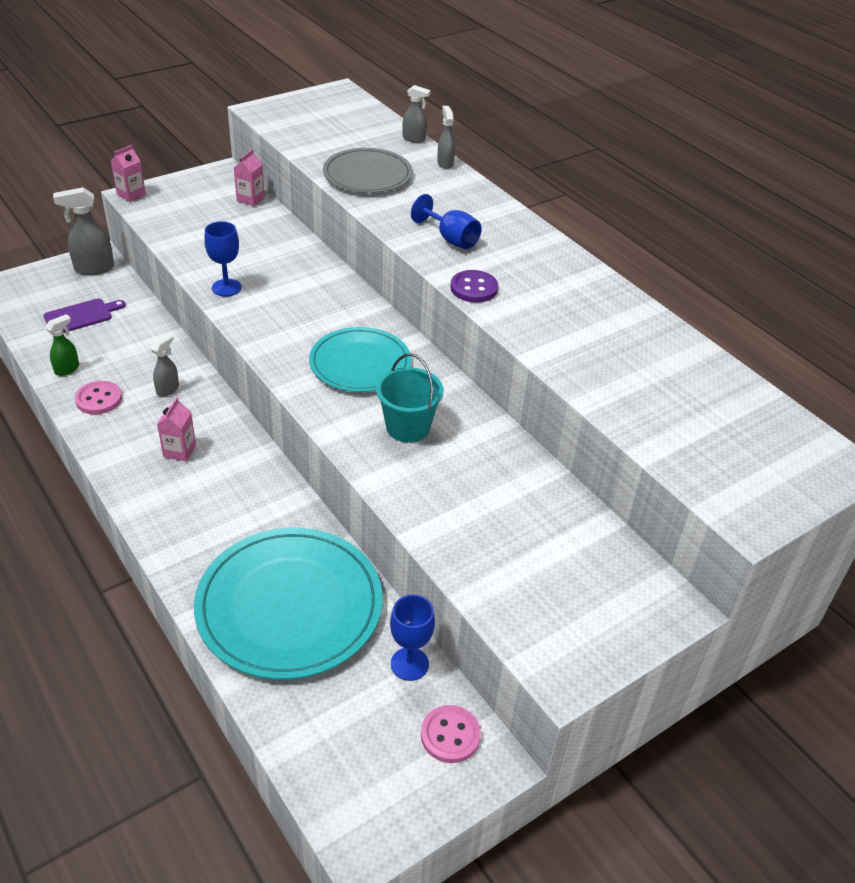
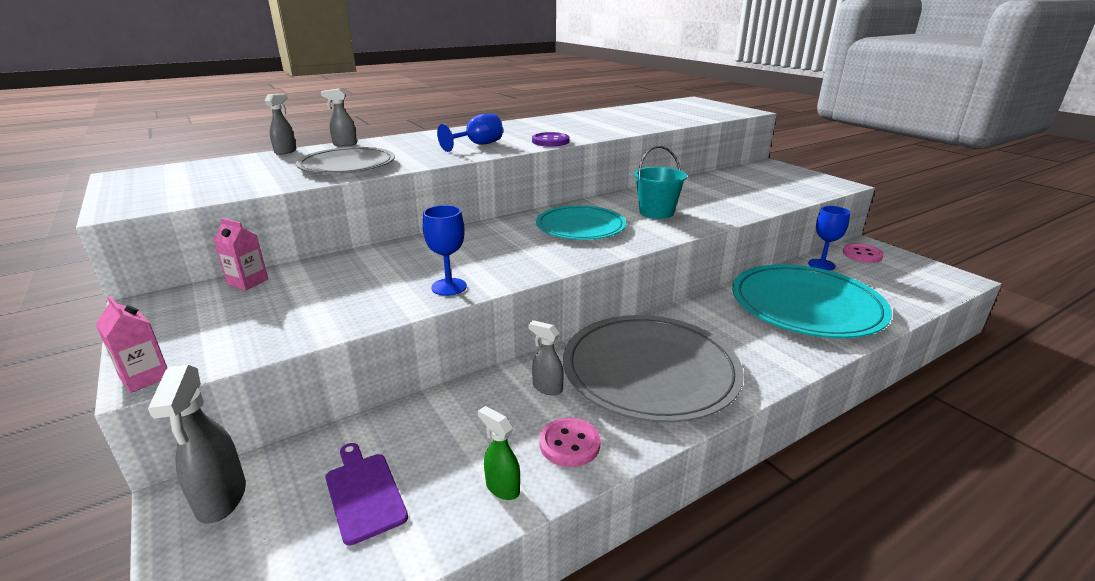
camera: 85 degrees left, 15 degrees down
pink carton [157,397,196,462] -> grey plate [563,315,744,423]

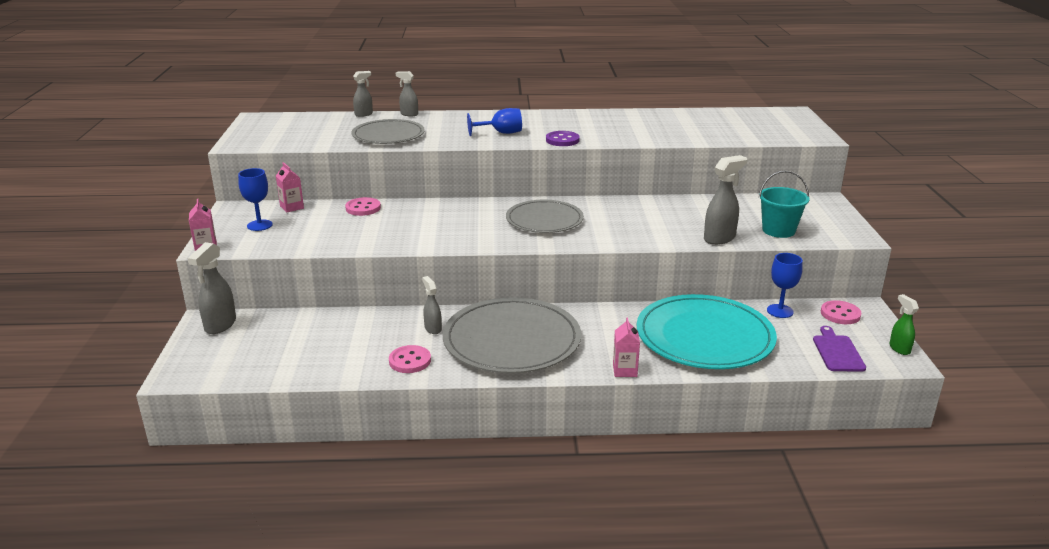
camera: 30 degrees right, 0 degrees up
purple cutting board [325,443,408,546] -> purple cutting board moved to [813,326,866,372]
blue goblet [423,205,467,296] -> blue goblet moved to [238,168,273,231]
green spray bottle [478,406,520,500] -> green spray bottle moved to [889,294,919,355]
turquoise plate [536,205,626,240] -> grey plate [506,200,584,233]
turquoise bucket [634,146,687,219] -> turquoise bucket moved to [759,171,809,238]
none -> pink button [345,197,381,216]
none -> pink carton [613,317,640,377]
none -> grey spray bottle [704,155,747,245]

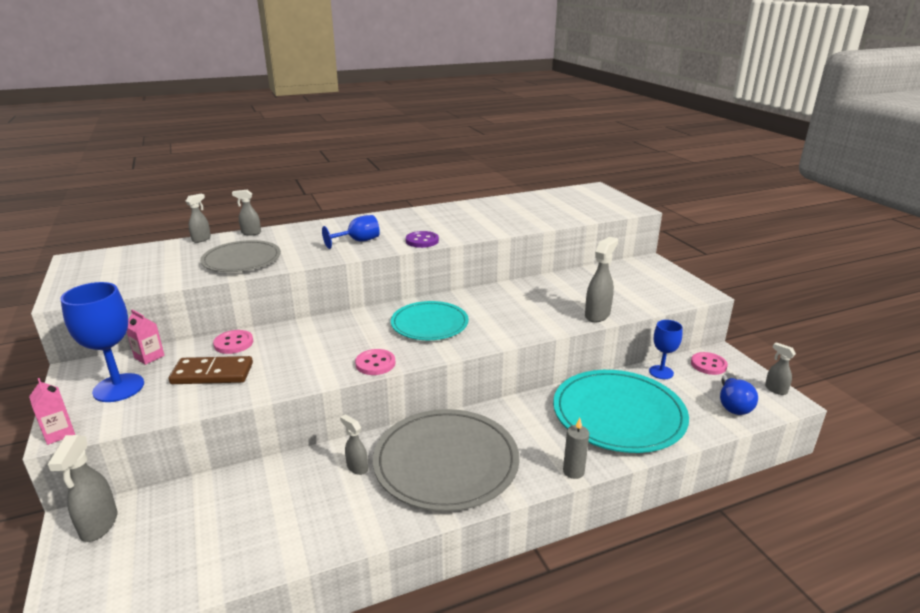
camera: 20 degrees left, 0 degrees up
blue goblet [238,168,273,231] -> blue goblet [60,282,144,402], size x1.63
pink button [389,345,431,373] -> pink button moved to [355,349,395,375]
grey plate [506,200,584,233] -> turquoise plate [391,301,469,340]
pink carton [613,317,640,377] -> grey candle [563,418,589,479]
turquoise bucket [759,171,809,238] -> none
purple cutting board [813,326,866,372] -> blue light bulb [720,374,758,415]
green spray bottle [889,294,919,355] -> grey spray bottle [765,342,796,395]
none -> brown domino [169,356,253,384]

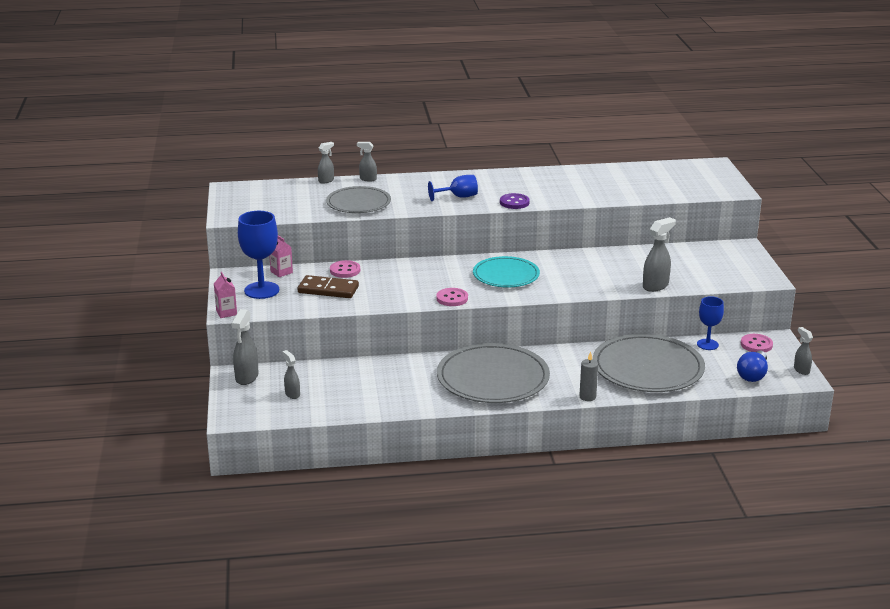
camera: 15 degrees right, 0 degrees up
grey spray bottle [340,414,368,475] -> grey spray bottle moved to [282,350,300,399]
turquoise plate [553,370,689,453] -> grey plate [593,334,705,392]

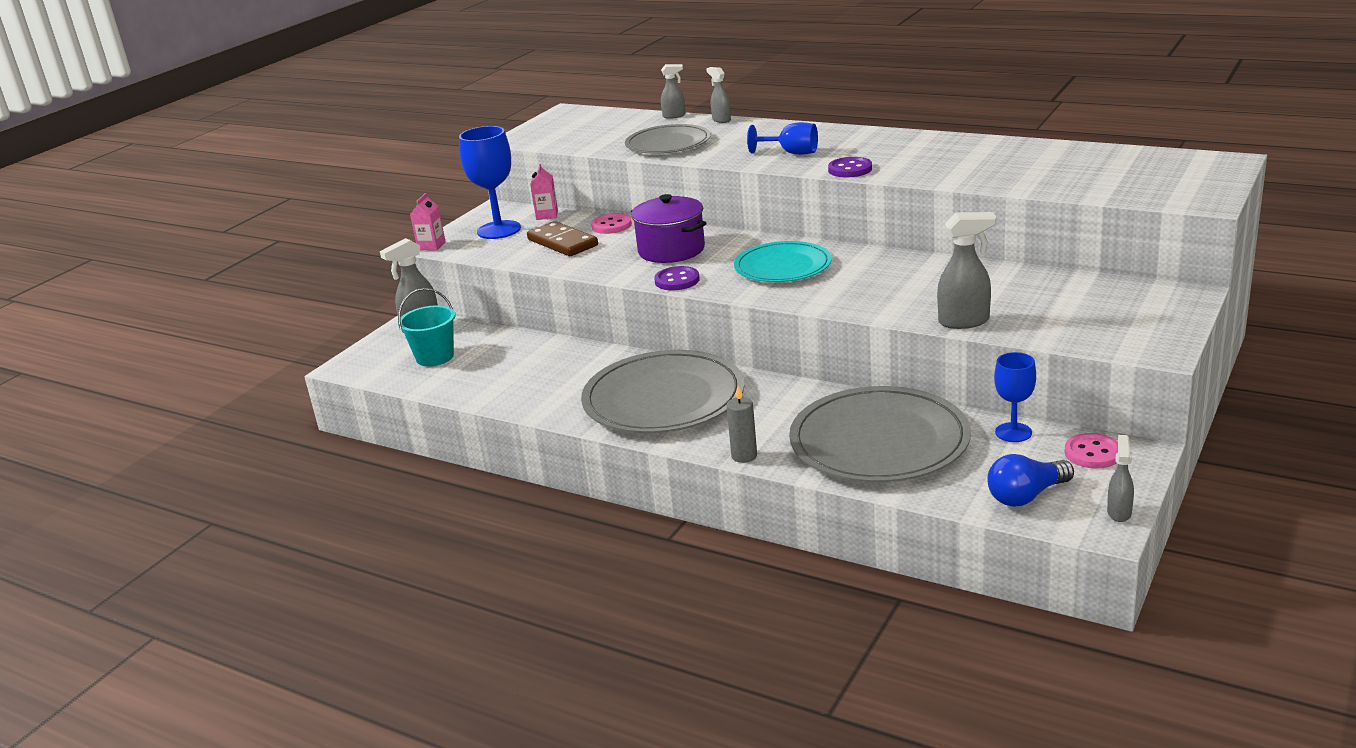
camera: 40 degrees right, 0 degrees up
grey spray bottle [282,350,300,399] -> turquoise bucket [398,288,455,366]
pink button [436,288,468,306] -> purple button [654,266,699,290]
none -> purple pot [631,194,706,263]

